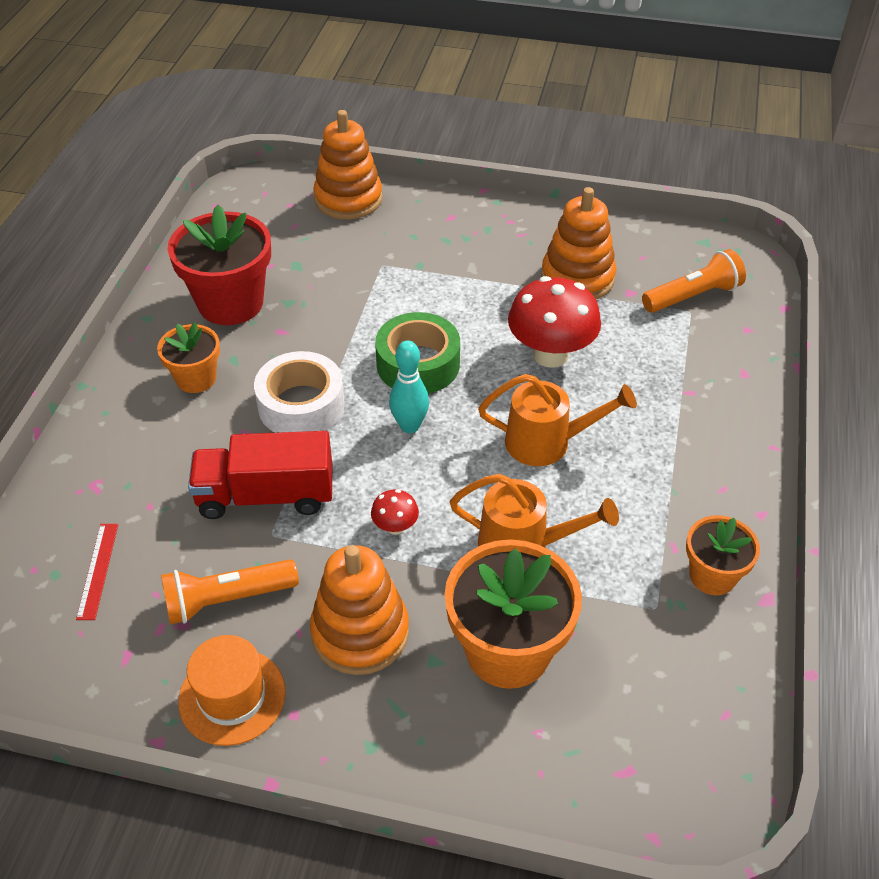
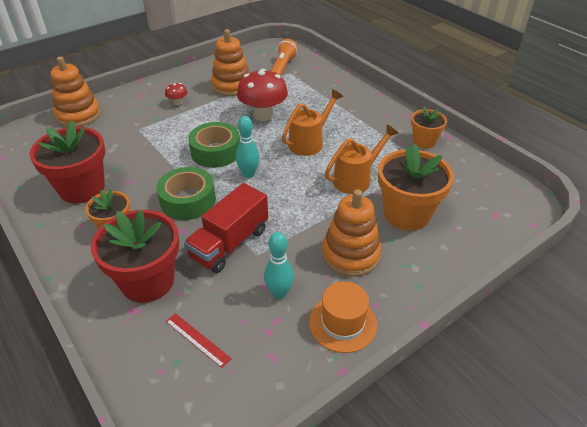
camera: 50 degrees left, 5 degrees down
orange flashlight [161,559,299,624] -> turquoise bowling pin [264,232,294,299]
white tape [254,351,345,433] -> green tape [157,167,216,220]
red mushroom [371,489,419,535] -> red mushroom moved to [165,83,187,105]
none -> red flower pot [91,210,179,303]

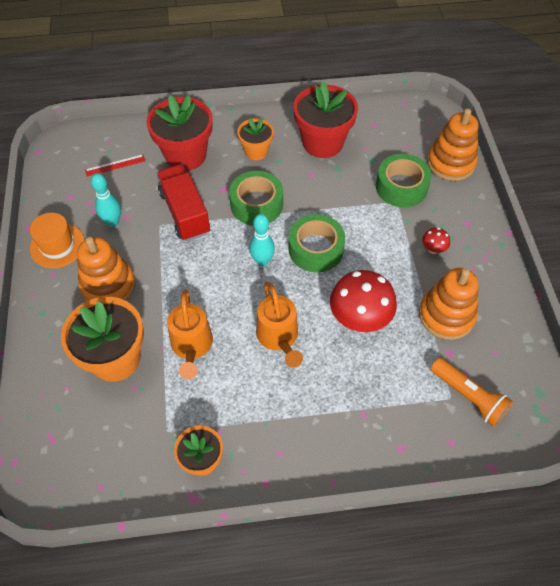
camera: 120 degrees right, 15 degrees up
none -> green tape [376,154,432,207]

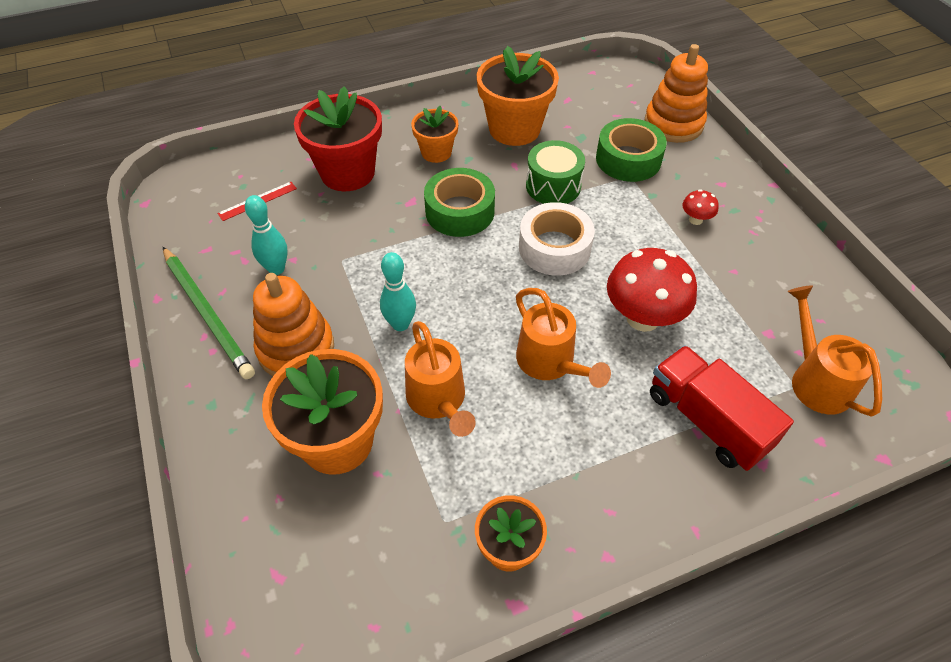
camera: 15 degrees left, 5 degrees down
orange hat [30,213,85,268] -> green pencil [163,247,255,379]
red truck [156,164,210,241] -> red truck moved to [650,345,794,471]
turquoise bowling pin [249,214,275,266] -> turquoise bowling pin moved to [380,252,416,331]
green tape [288,214,345,272] -> white tape [519,202,595,276]
red flower pot [293,81,358,158] -> orange flower pot [476,46,559,146]
orange stacking toy [419,268,478,340] -> none
orange flashlight [430,358,513,427] -> orange watering can [788,285,882,417]
none -> green drum [526,140,585,204]

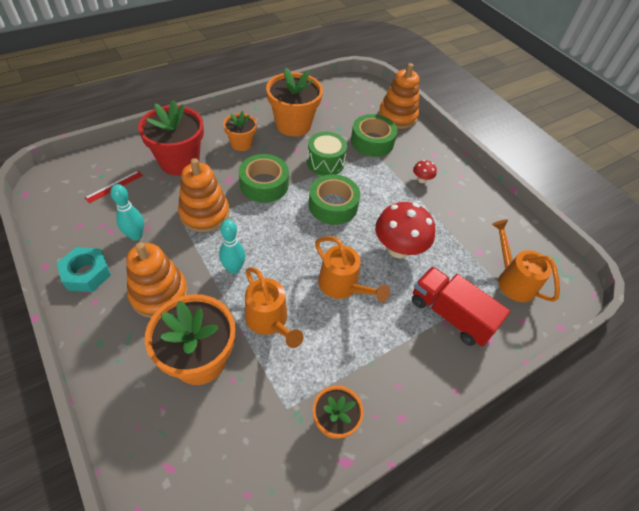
camera: 15 degrees left, 0 degrees up
green pencil [163,247,255,379] -> turquoise nut [57,247,111,292]
white tape [519,202,595,276] -> green tape [309,174,360,225]
none -> orange stacking toy [178,158,230,232]

